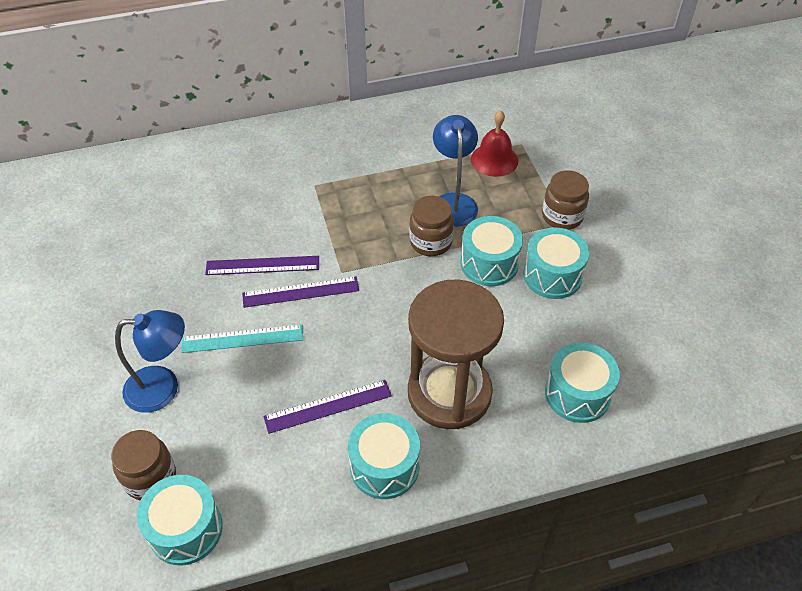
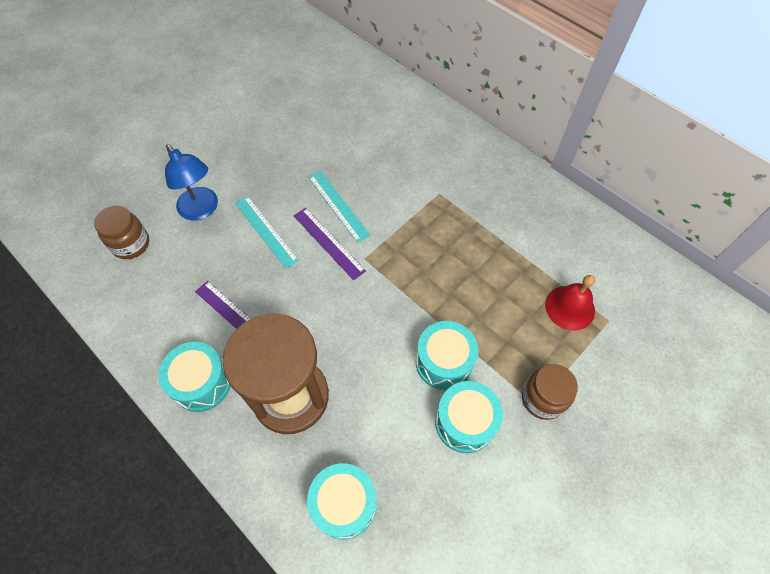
camera: 60 degrees right, 10 degrees up
turquoise drum [137,475,223,566] -> none
purple ruler [205,256,319,275] -> turquoise ruler [308,171,370,243]
brown jar [409,196,454,256] -> none
blue lamp [433,115,478,226] -> none

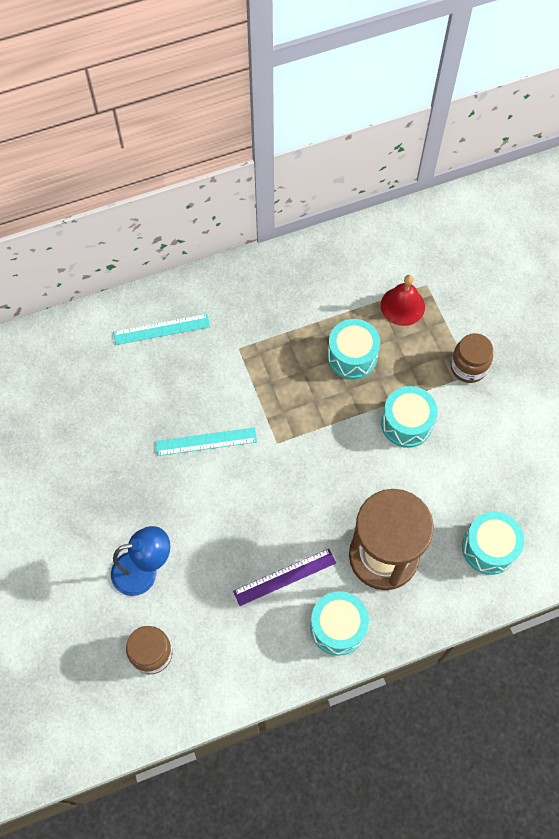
camera: 65 degrees left, 5 degrees up
turquoise ruler [235,196,299,269] -> turquoise ruler moved to [113,314,210,345]
purple ruler [294,208,366,280] -> none
turquoise drum [435,381,503,453] -> turquoise drum moved to [327,319,380,379]

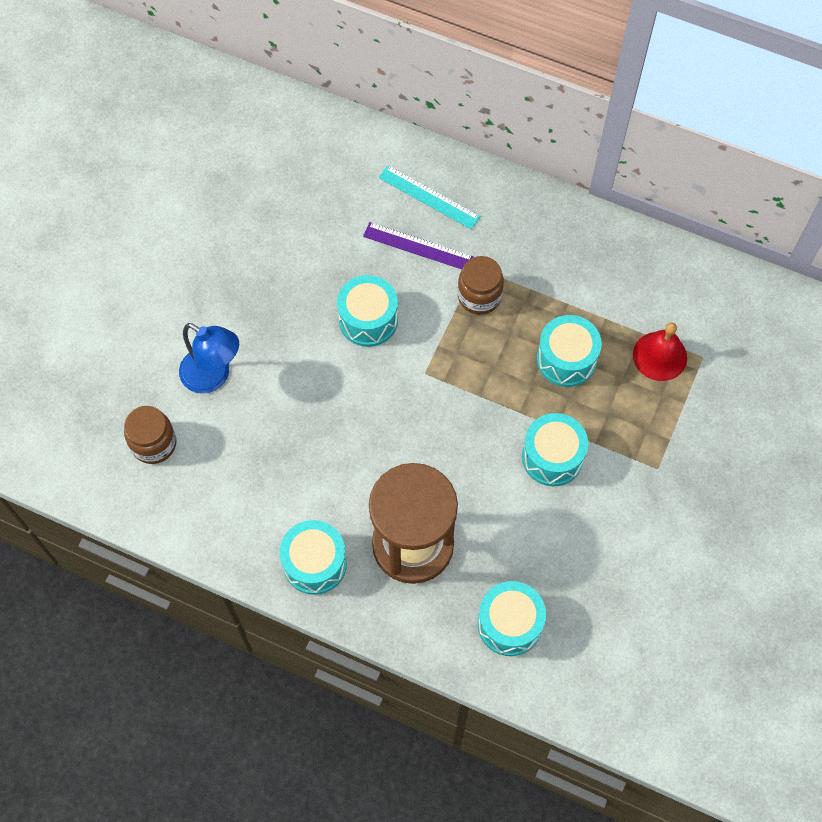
camera: 45 degrees right, 0 degrees up
turquoise ruler [156,427,257,456] -> turquoise drum [337,275,398,347]
purple ruler [233,549,336,606] -> purple ruler moved to [363,222,474,269]
brown jar [450,333,493,383] -> brown jar moved to [458,256,504,315]

